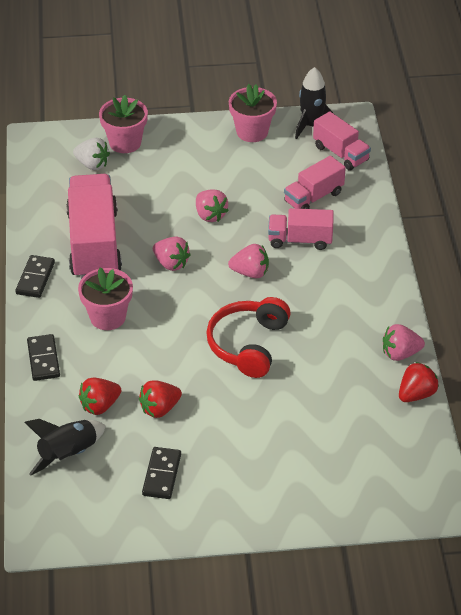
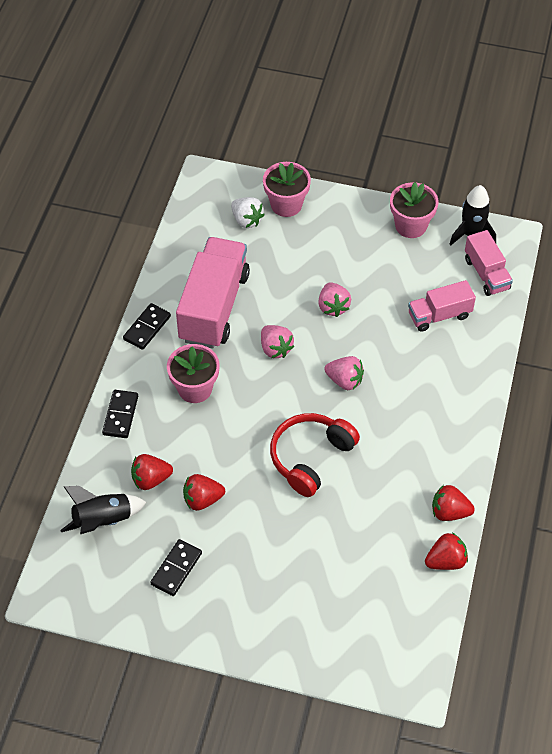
camera: 20 degrees right, 10 degrees up
pink truck [268,208,334,250] -> none
pink strawberry [383,324,425,361] -> red strawberry [432,485,475,521]

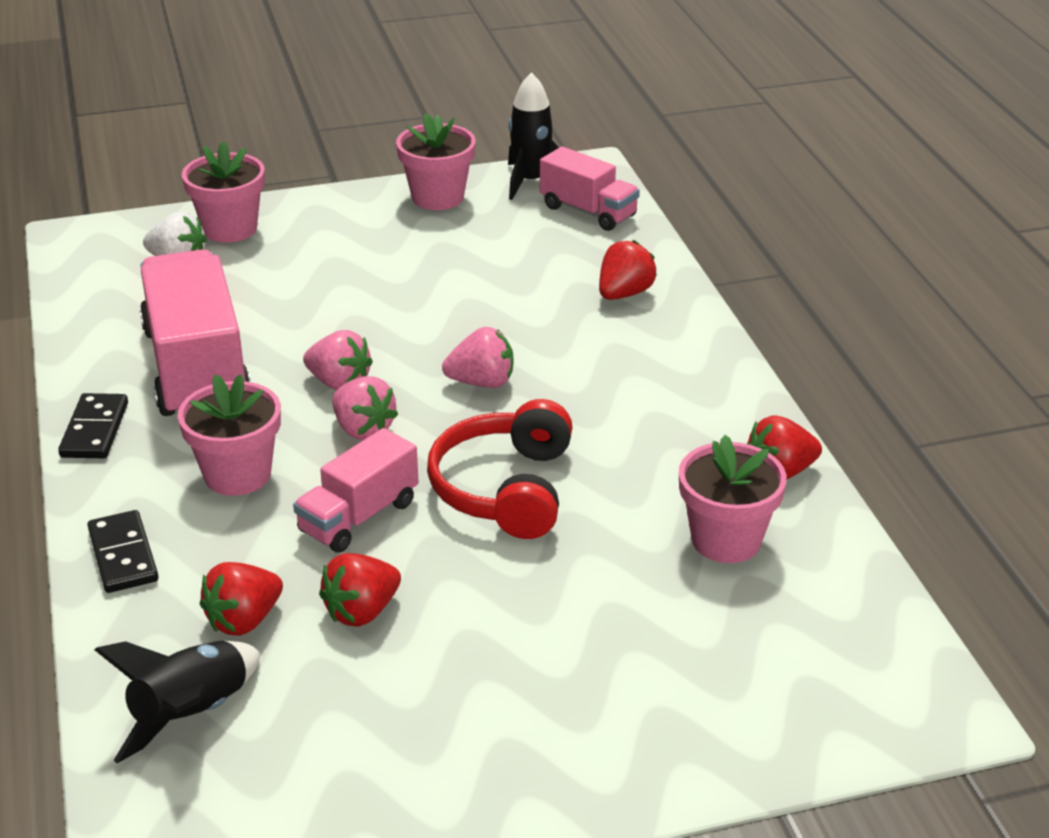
camera: 30 degrees left, 20 degrees down
black domino [150,539,202,596] -> none
pink strawberry [318,282,351,317] -> pink strawberry moved to [332,376,398,440]
pink truck [408,280,476,332] -> pink truck moved to [293,428,419,553]
red strawberry [425,532,468,570] -> red strawberry moved to [599,240,657,300]
none -> pink flower pot [679,435,787,563]

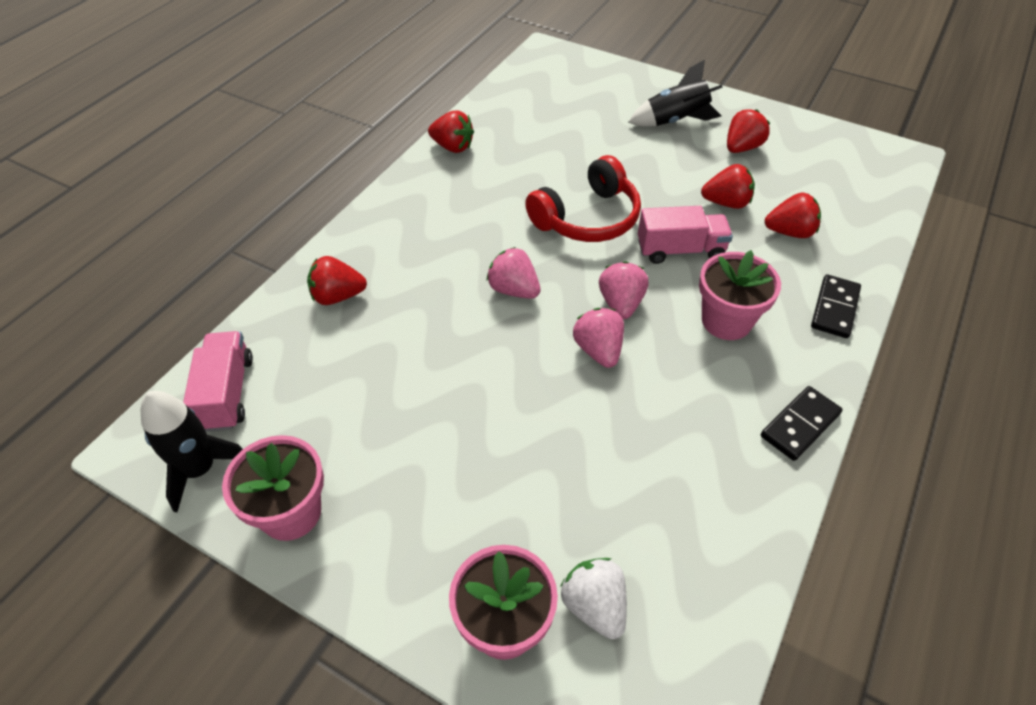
camera: 135 degrees left, 15 degrees up
black rocket [95,641,260,763] -> black rocket moved to [628,60,723,127]
pink truck [140,249,251,416] -> none
pink flower pot [679,435,787,563] -> none
none -> red strawberry [727,109,770,153]

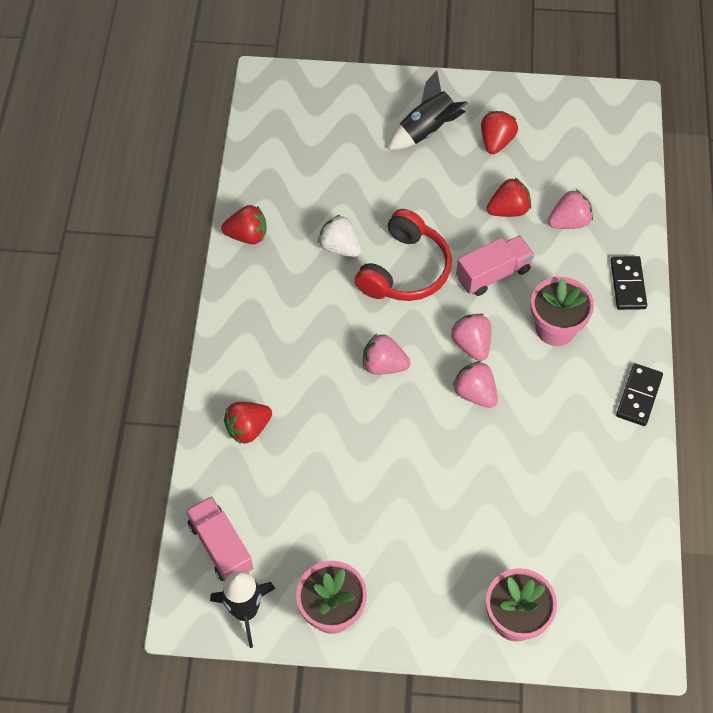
camera: 25 degrees left, 10 degrees up
white strawberry [560,558,627,639] -> white strawberry moved to [318,215,362,257]
red strawberry [765,193,821,238] -> pink strawberry [548,190,593,229]

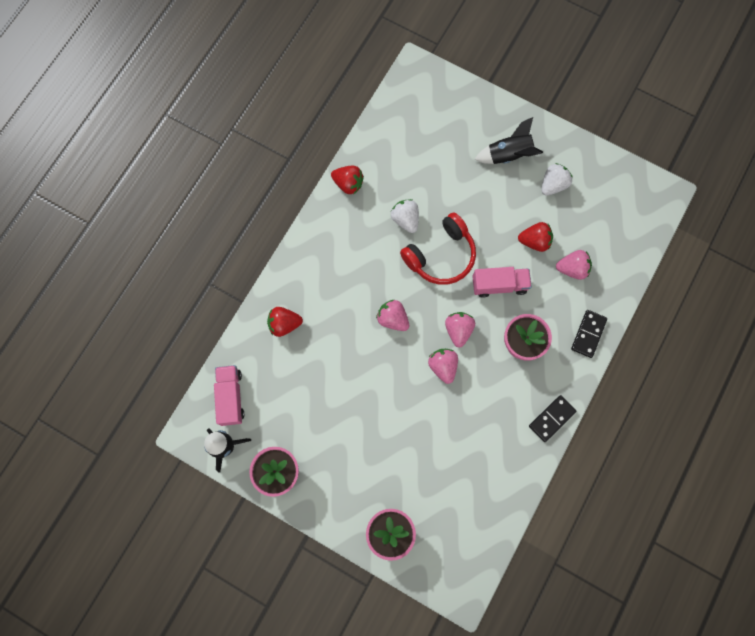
camera: 25 degrees right, 15 degrees up
red strawberry [481,111,518,154] -> white strawberry [542,163,573,196]

